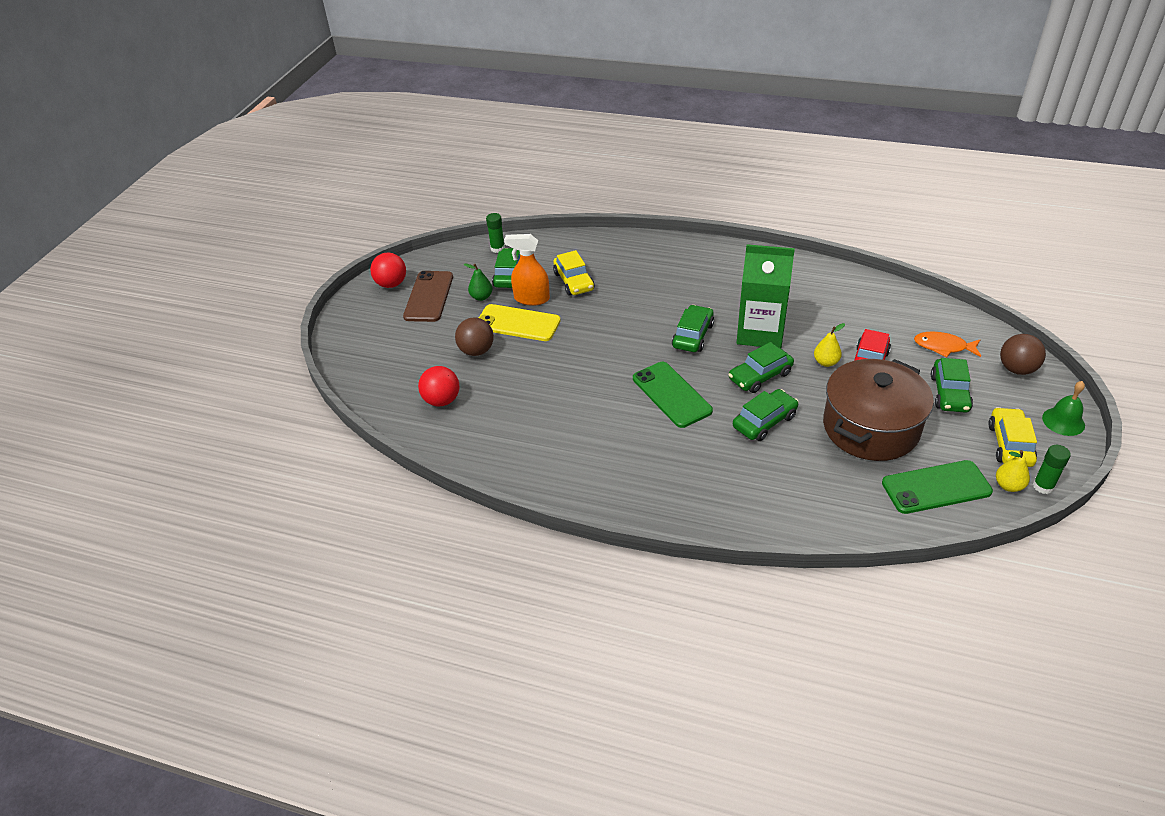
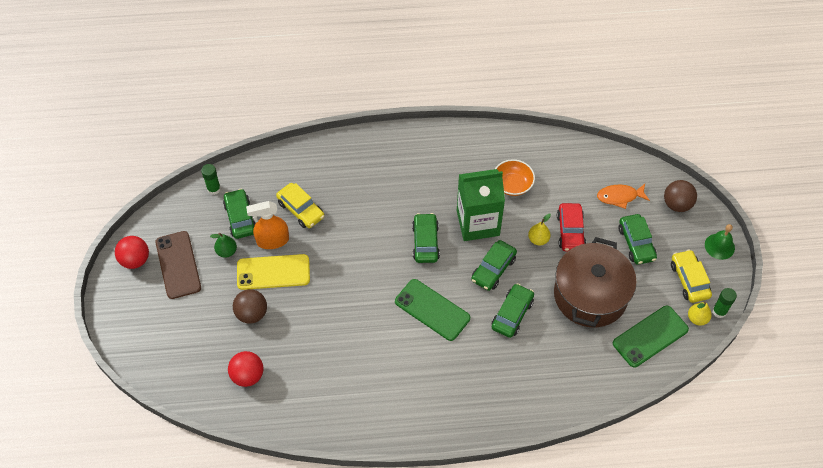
camera: 25 degrees left, 15 degrees up
none -> orange bowl [495,159,535,196]

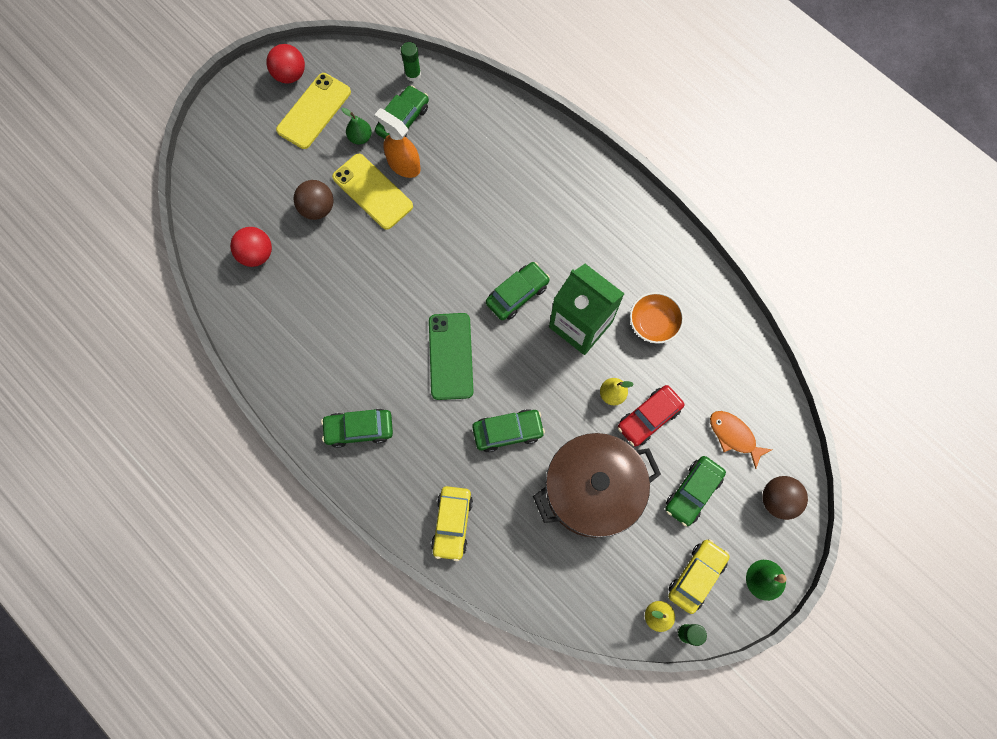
camera: 50 degrees right, 15 degrees up
brown phone [155,231,201,299] -> yellow phone [276,73,351,149]
yellow car [276,183,324,228] -> yellow car moved to [431,486,473,561]
green car [471,240,517,291] -> green car moved to [321,409,393,448]
green phone [613,306,689,367] -> none

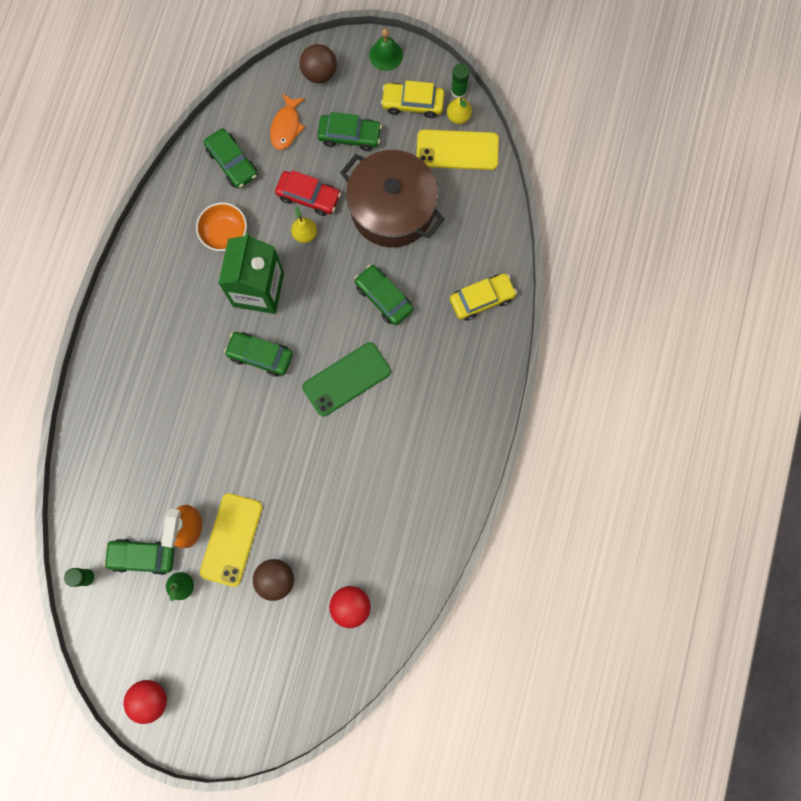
camera: 120 degrees left, 5 degrees up
yellow phone [276,73,351,149] -> yellow phone moved to [417,129,499,170]
green car [321,409,393,448] -> green car moved to [204,128,257,189]

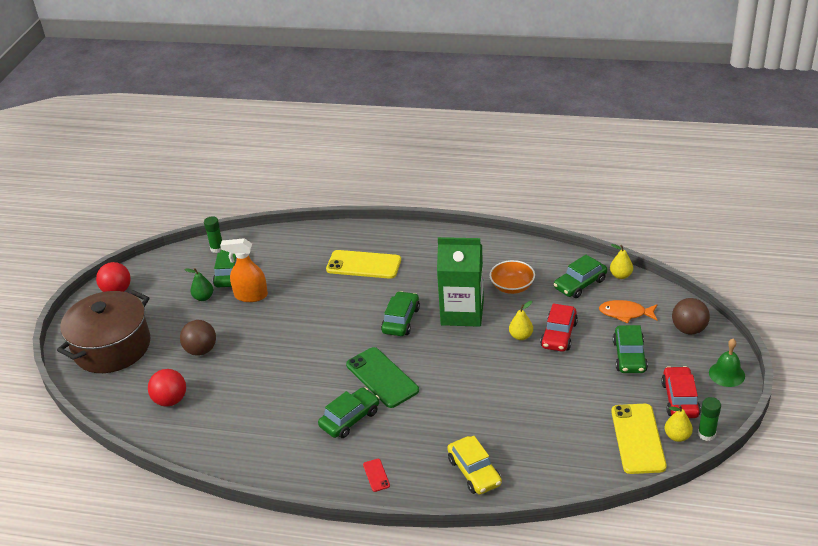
camera: 90 degrees right, 40 degrees down
yellow phone [200,493,263,587] -> yellow phone moved to [326,250,401,279]
brown pot [340,150,445,247] -> brown pot moved to [57,290,151,373]
green car [355,265,413,325] -> green car moved to [318,387,379,438]
yellow car [381,81,445,118] -> red car [661,366,701,418]
none -> red phone [363,459,390,492]
none -> yellow pear [610,244,633,279]

